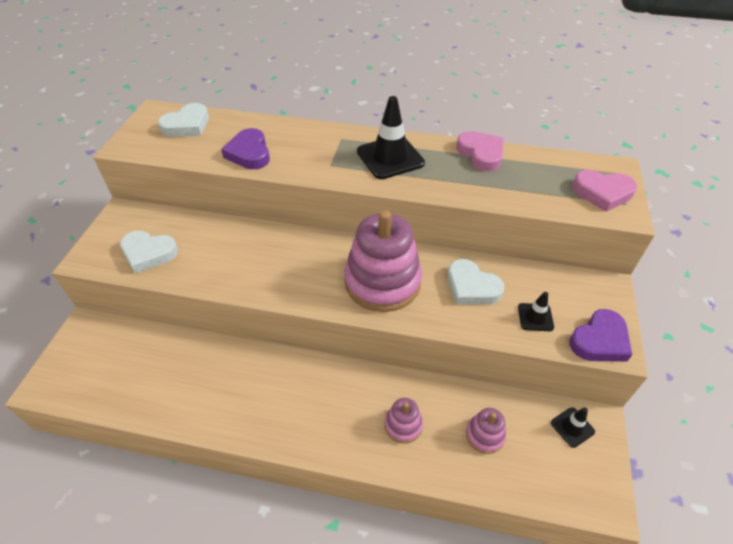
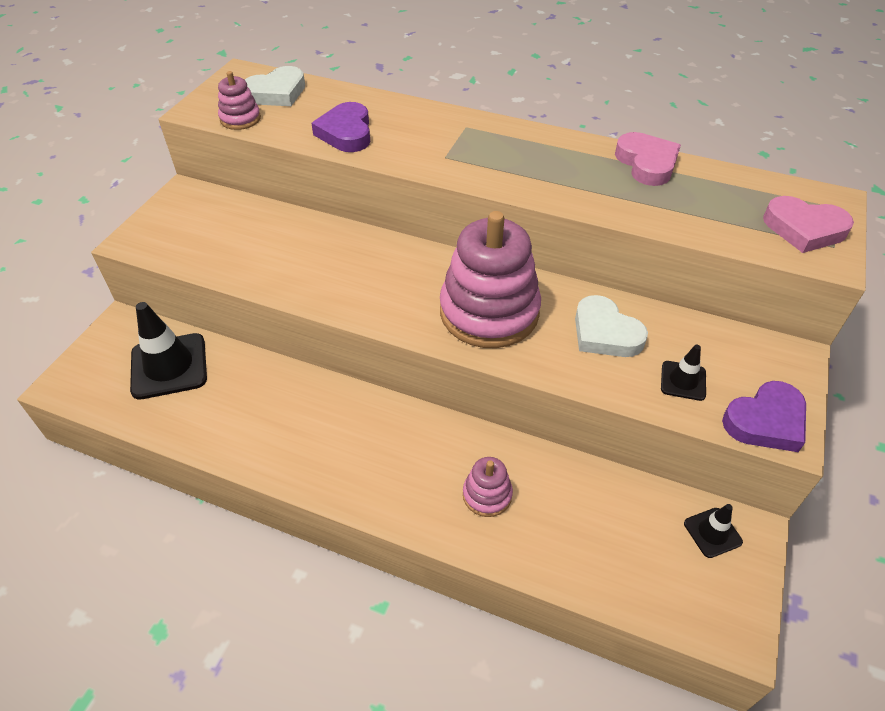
camera: 10 degrees right, 0 degrees up
white heart [120,231,178,273] -> none
black traffic cone [357,96,425,179] -> black traffic cone moved to [130,302,207,400]
pink stacking toy [466,408,506,454] -> pink stacking toy moved to [218,71,261,130]

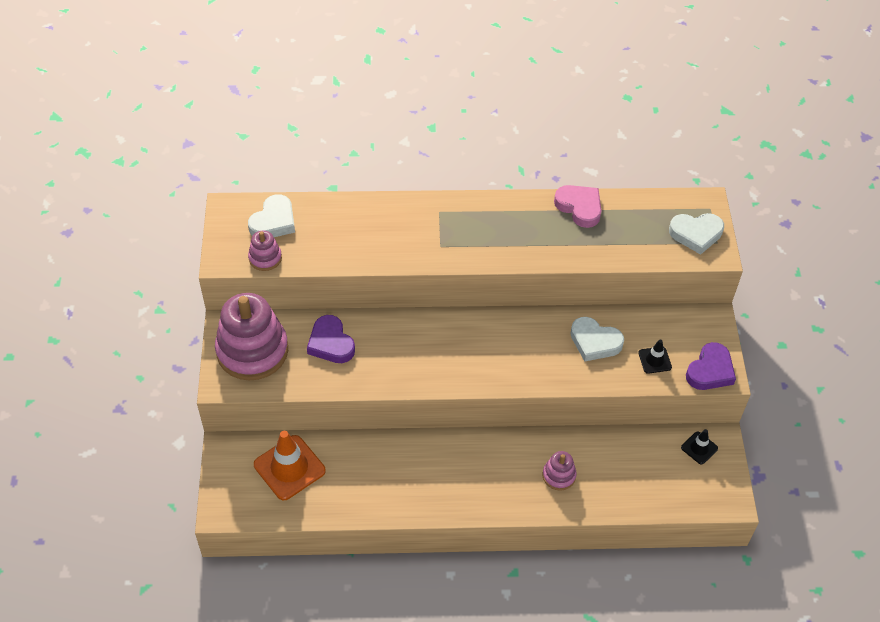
camera: 25 degrees left, 5 degrees up
black traffic cone [130,302,207,400] -> orange traffic cone [254,431,326,500]
purple heart [311,102,370,152] -> purple heart moved to [307,315,355,363]
pink stacking toy [440,211,541,348] -> pink stacking toy moved to [215,293,288,380]
pink heart [763,196,854,253] -> white heart [669,213,724,255]

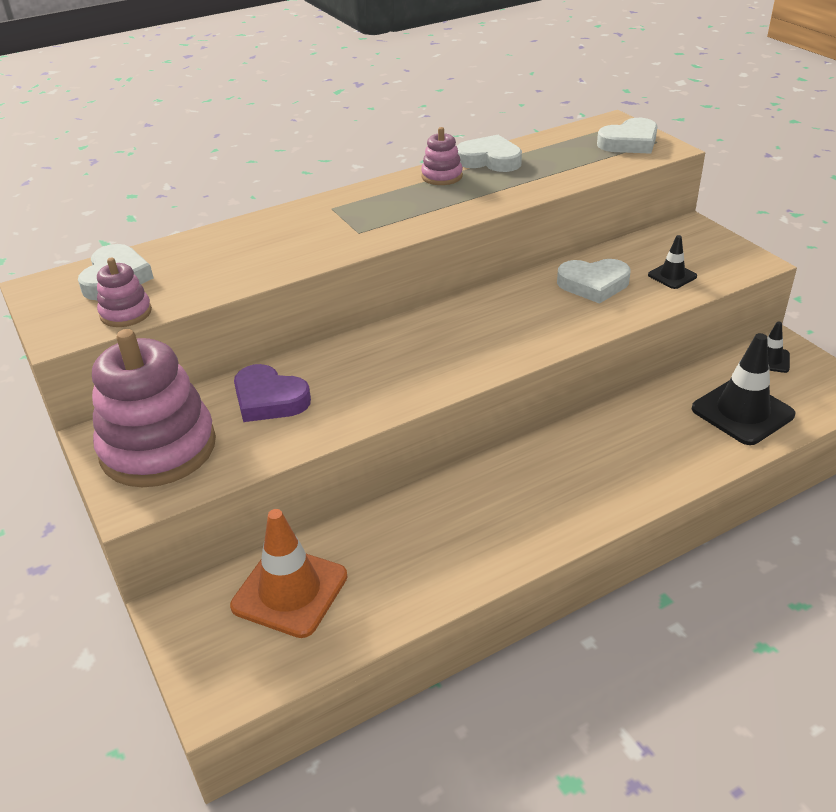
camera: 25 degrees left, 15 degrees down
pink stacking toy [543,451,577,491] -> pink stacking toy moved to [421,127,463,185]
pink heart [554,185,601,228] -> white heart [457,135,522,172]
purple heart [686,342,736,390] -> none
none -> black traffic cone [692,333,795,445]

